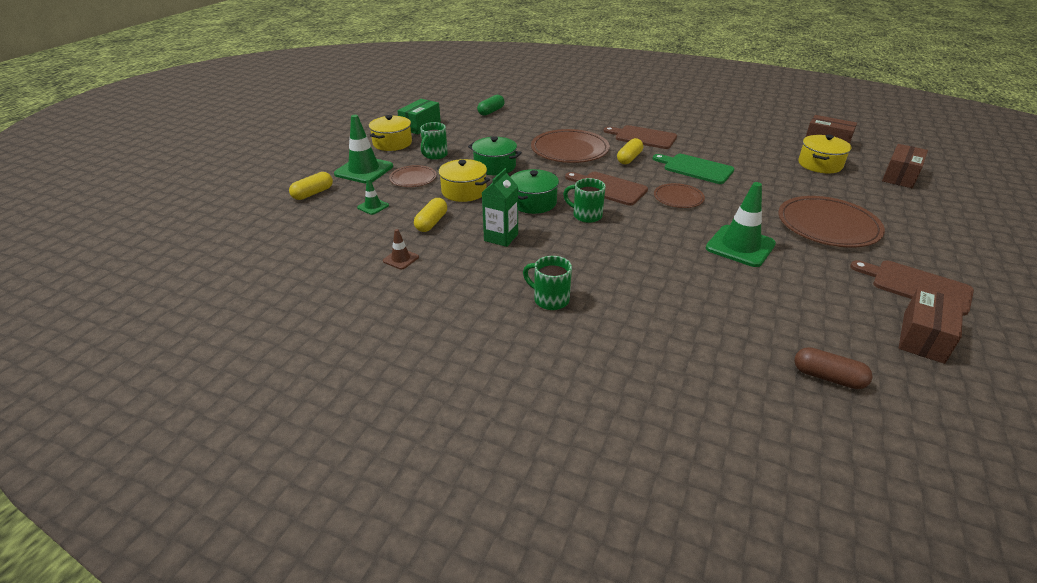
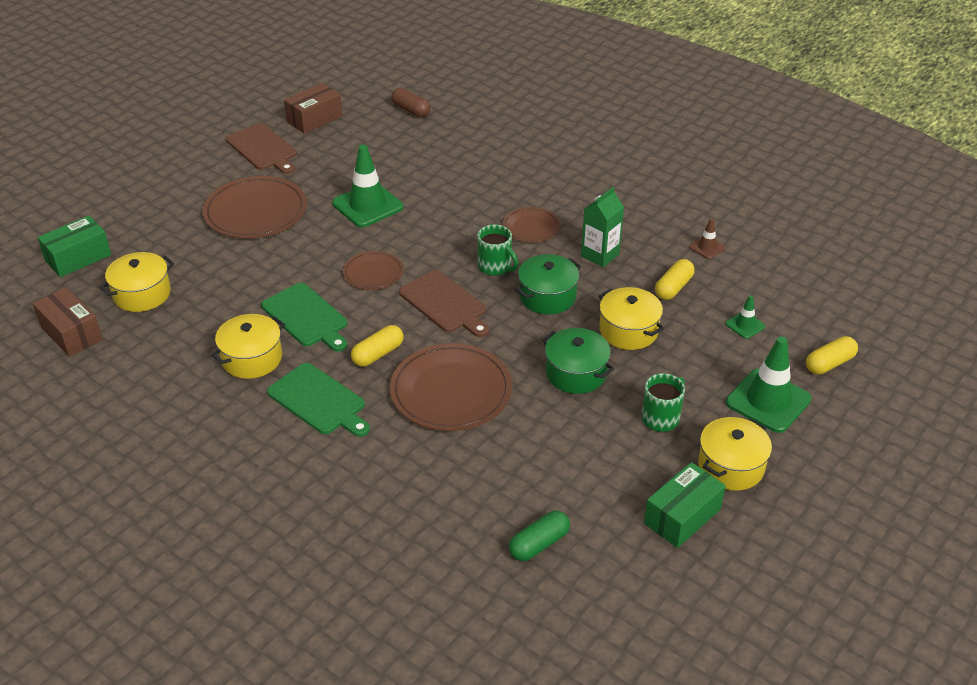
camera: 165 degrees left, 5 degrees up
brown plate [389,165,437,187] -> brown plate moved to [502,207,560,243]
green mug [523,256,572,310] -> none
brown cutting board [604,125,677,149] -> green cutting board [267,363,370,437]
brown box [882,144,928,188] -> green box [38,216,111,277]
none -> yellow pot [211,314,285,379]

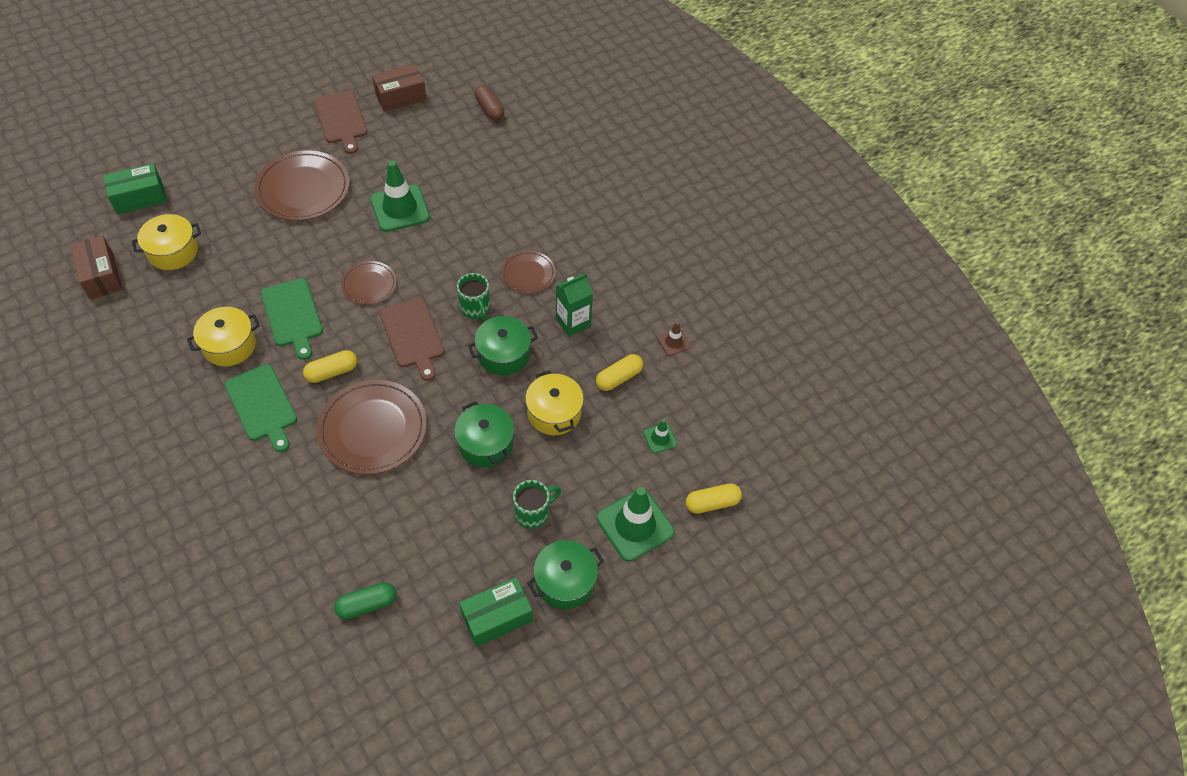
camera: 15 degrees right, 15 degrees up
yellow pot [698,417,772,491] -> green pot [527,540,604,609]

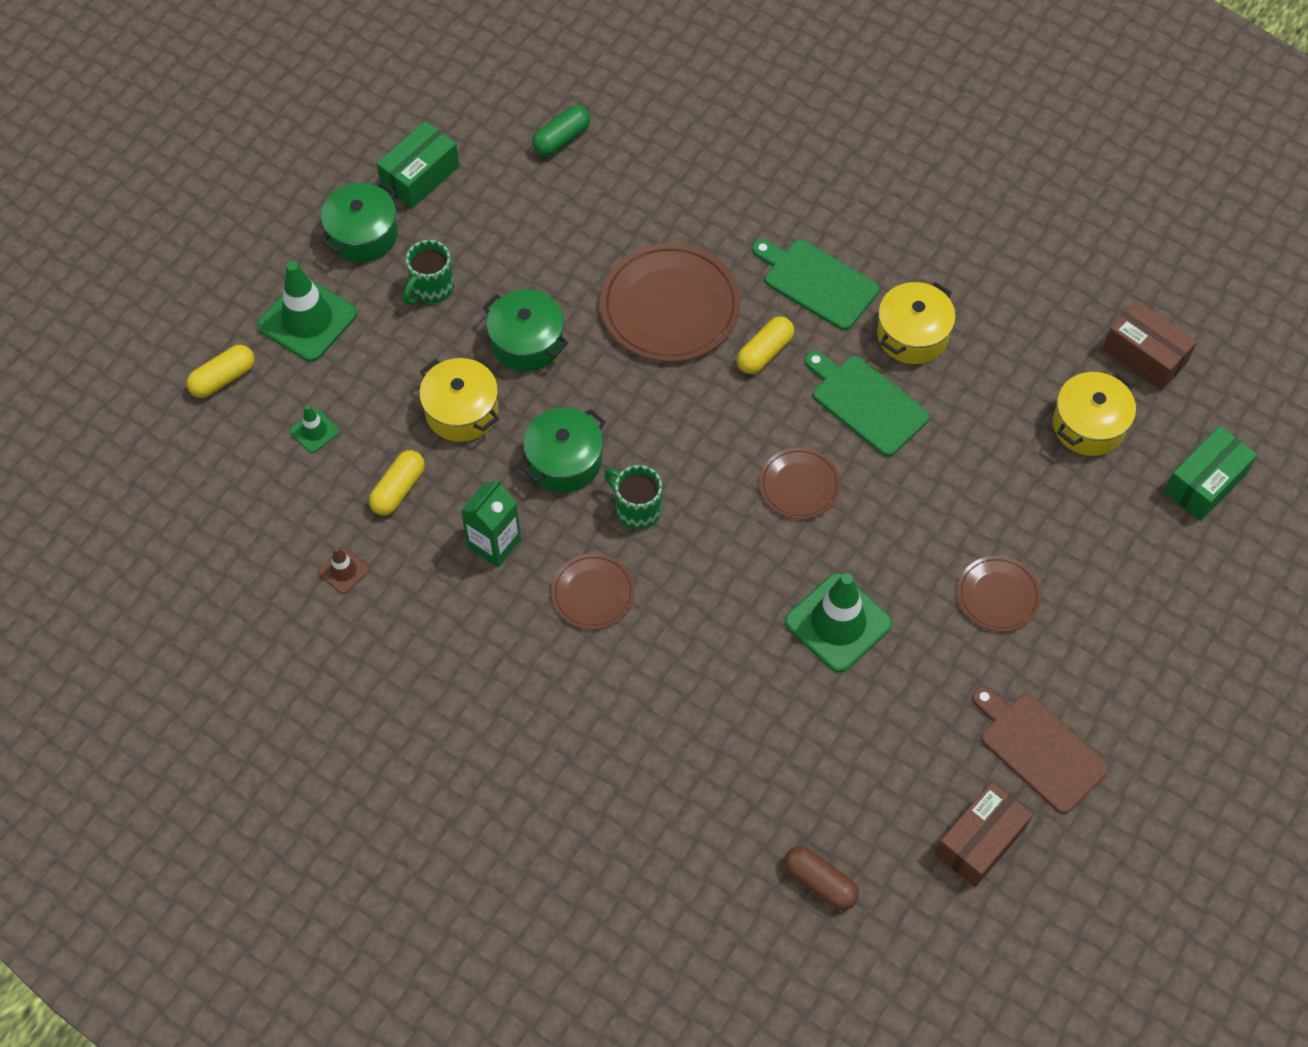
camera: 160 degrees right, 5 degrees up
brown plate [254,150,350,221] -> brown plate [957,556,1041,632], size x0.55
brown cutting board [379,298,444,381] -> none

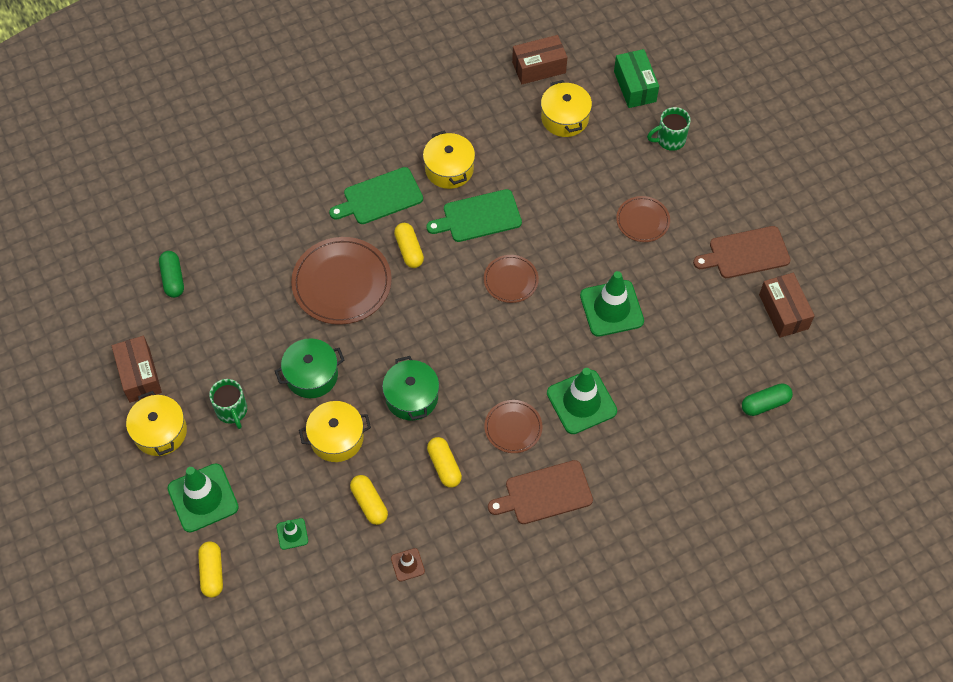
camera: 60 degrees left, 0 degrees up
green pot [321,182,398,263] -> yellow pot [126,391,187,456]
green box [377,121,459,209] -> brown box [112,336,162,403]
green carton [461,480,521,567] -> yellow capsule [427,437,462,488]
green mug [604,465,662,530] -> green mug moved to [647,107,691,151]
brown capsule [784,846,859,910] -> green capsule [742,383,793,416]
none -> brown cutting board [488,460,593,524]
none -> green traffic cone [547,368,617,434]

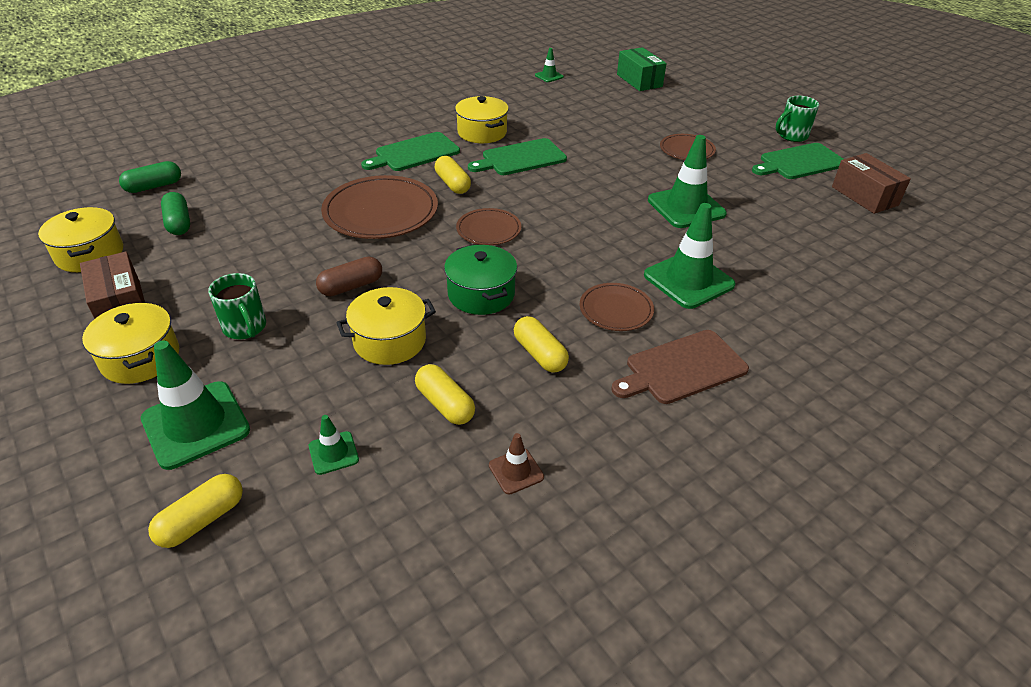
camera: 10 degrees left, 20 degrees down
yellow capsule [198,541,223,598] -> yellow capsule turned 60 degrees clockwise [148,474,243,548]
green pot [275,338,345,398] -> brown capsule [316,256,382,297]
brown plate [484,255,539,303] -> brown plate moved to [456,208,521,245]
brown box [512,35,567,84] -> green traffic cone [535,48,564,82]
yellow pot [541,80,592,137] -> yellow pot moved to [38,207,123,272]
green mug [647,107,691,151] -> green mug moved to [776,96,819,142]
brown cutting board [693,226,791,278] -> green cutting board [752,143,843,179]
green capsule [742,383,793,416] -> green capsule moved to [119,161,181,193]

